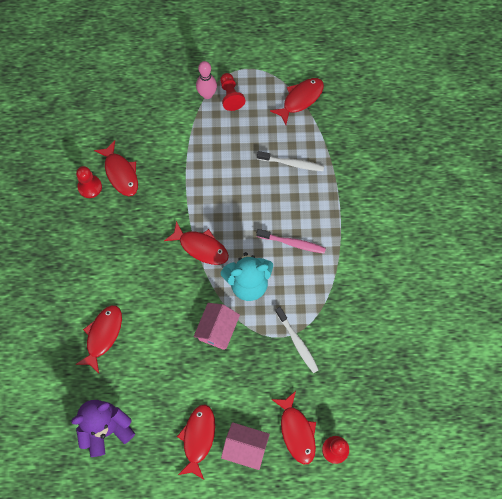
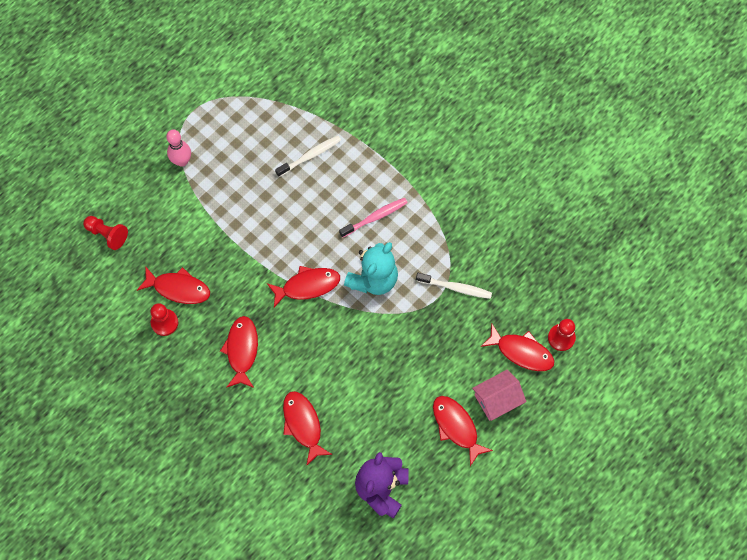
camera: 45 degrees left, 0 degrees up
pink house [194,303,240,350] -> none
red pawn [220,73,246,111] -> red pawn moved to [83,216,128,250]
red fish [270,78,324,125] -> red fish moved to [220,316,258,388]

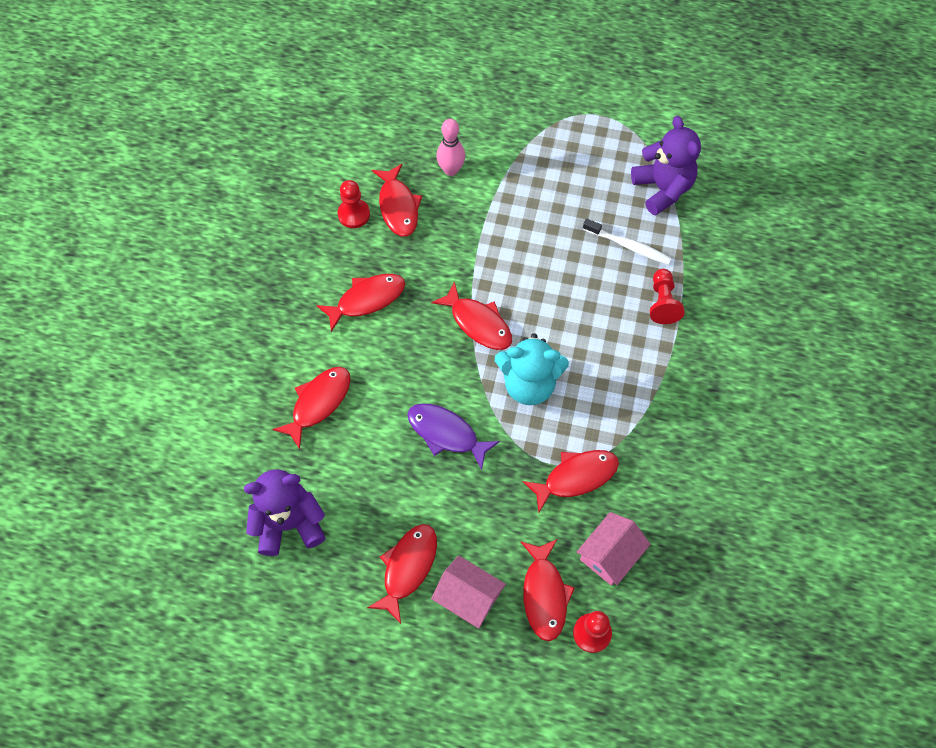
camera: 60 degrees right, 5 degrees down
red pawn [83,216,128,250] -> red pawn moved to [650,269,685,324]
pink bowling pin [166,130,191,167] -> pink bowling pin moved to [436,119,465,176]
pink toothbrush [339,198,408,238] -> none
white toothbrush [416,273,492,299] -> red fish [523,450,619,512]
none -> purple fish [407,403,500,470]
none -> pink house [577,512,650,586]
none -> purple teddy bear [631,116,701,216]

